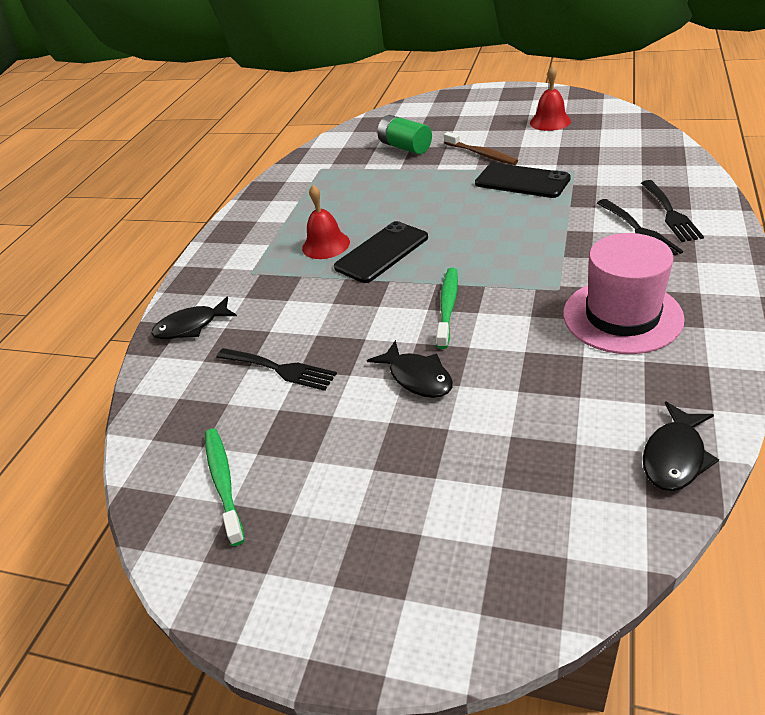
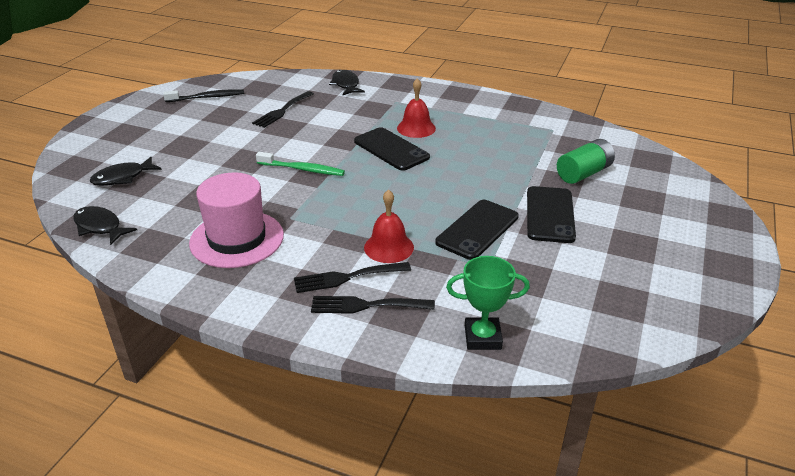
camera: 90 degrees right, 5 degrees down
green toothbrush [205,428,245,546] -> black toothbrush [163,89,244,102]
black fish [367,340,453,398] -> black fish moved to [90,157,162,186]
brown toothbrush [444,132,518,165] -> black phone [527,186,576,243]
red bell [530,65,571,131] -> red bell moved to [364,189,414,263]
none -> green trophy [446,256,530,350]

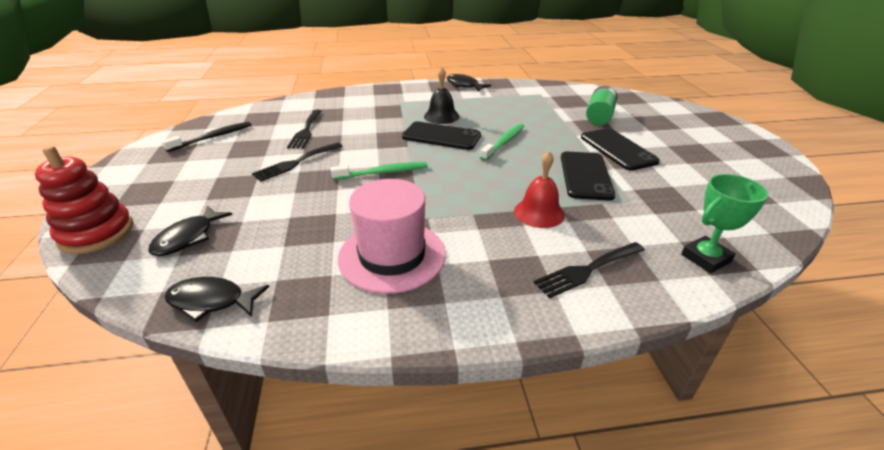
camera: 30 degrees left, 0 degrees up
black fork [294,262,411,293] -> black fork moved to [252,142,343,182]
black fish [329,70,365,95] -> black fish moved to [447,74,491,92]
red bell [397,78,436,138] -> black bell [424,67,459,124]
none -> red stacking toy [35,146,134,254]
none -> green toothbrush [480,124,524,161]

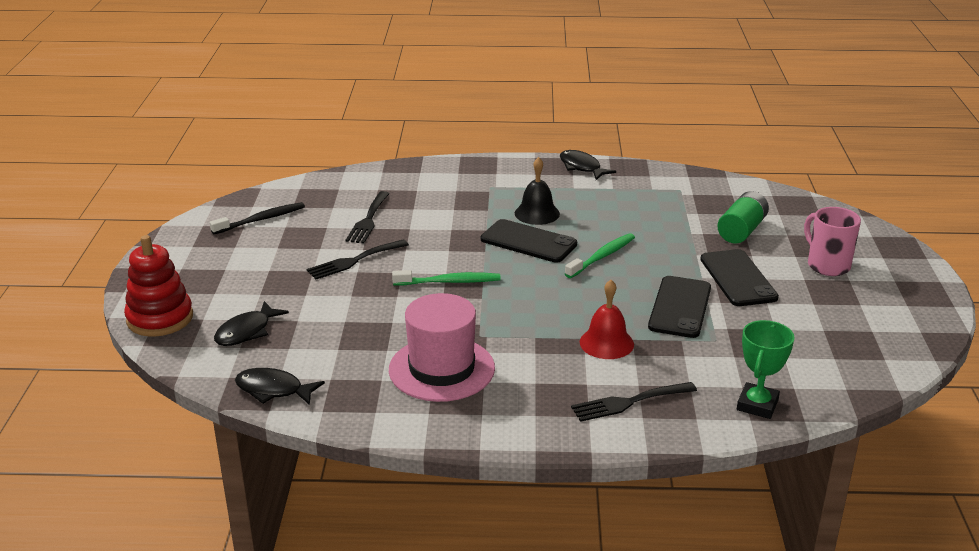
camera: 10 degrees right, 5 degrees down
green trophy [681,174,769,273] -> green trophy turned 45 degrees counterclockwise [737,320,795,419]
none -> pink mug [804,207,861,276]

